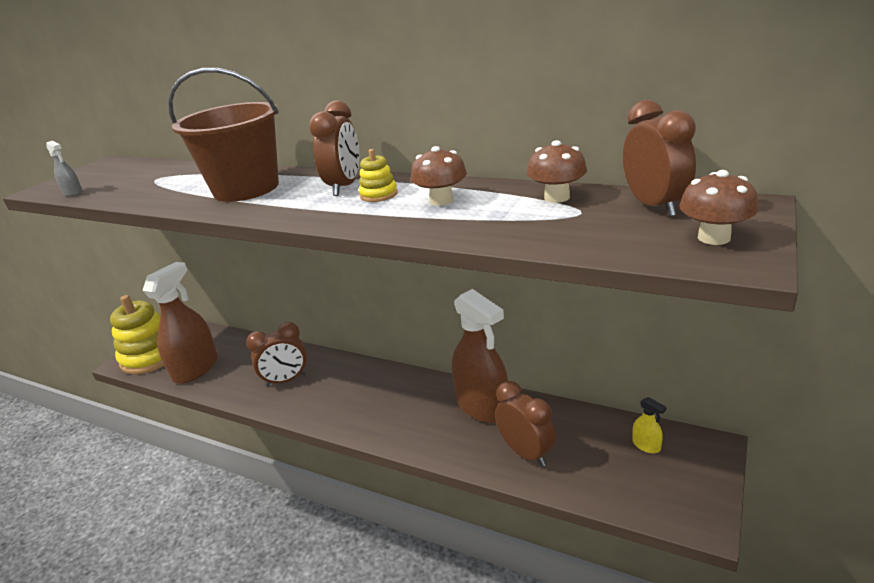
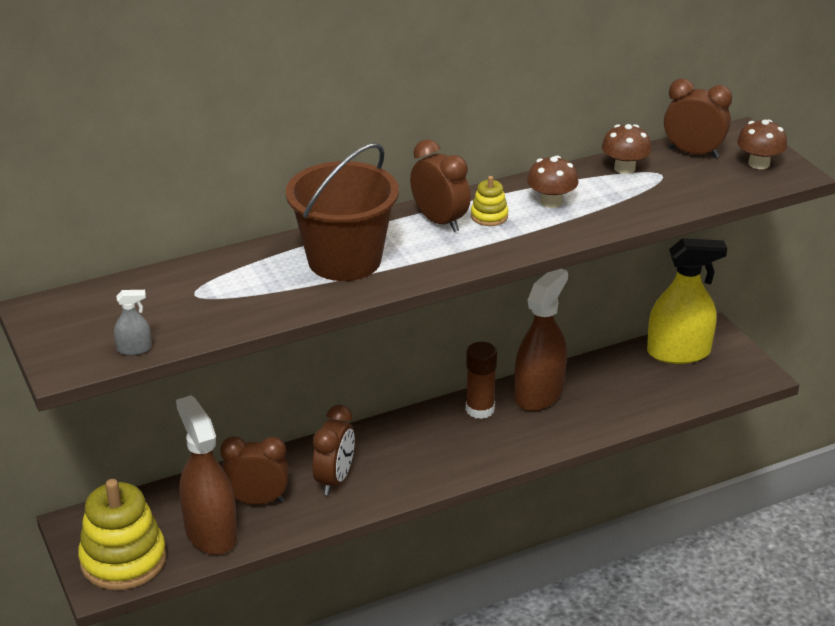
camera: 55 degrees left, 5 degrees up
brown spray bottle [452,289,508,423] -> brown spray bottle turned 60 degrees counterclockwise [514,269,568,411]
brown clock [495,381,556,466] -> brown clock moved to [220,436,289,505]
yellow spray bottle [632,397,667,453] -> yellow spray bottle [647,238,727,364], size x2.48
none -> brown glue stick [466,342,497,419]

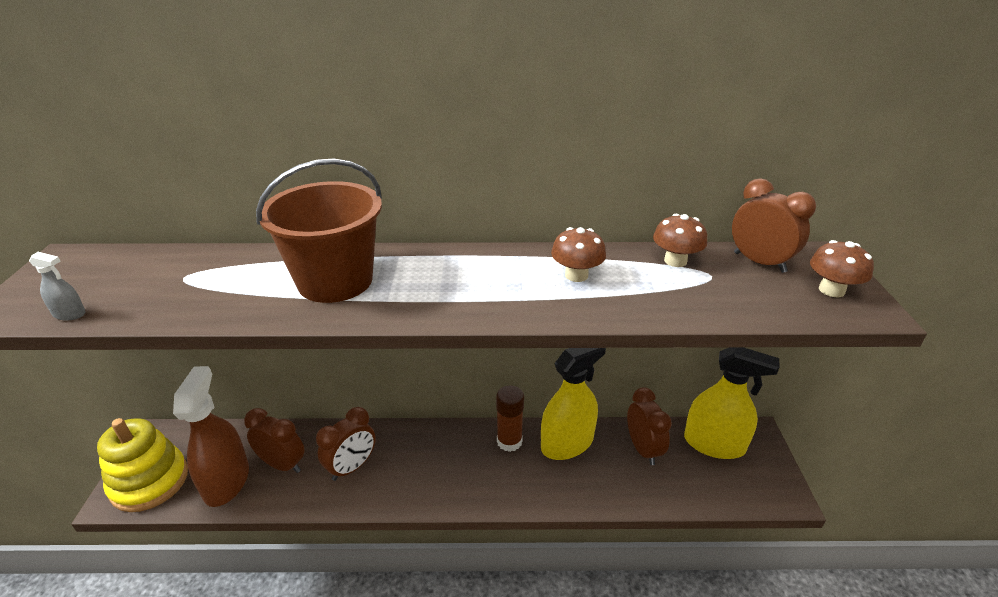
camera: 25 degrees right, 0 degrees up
brown clock [410,139,471,232] -> brown clock moved to [627,387,672,465]
yellow stacking toy [471,176,508,226] -> none
brown spray bottle [514,269,568,411] -> yellow spray bottle [541,348,606,460]

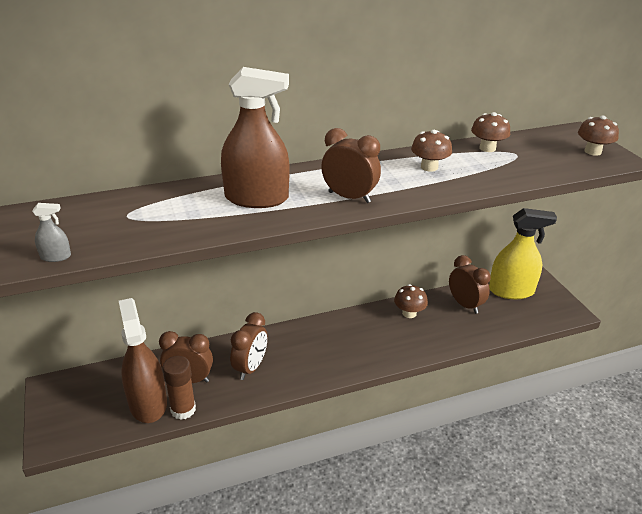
camera: 20 degrees left, 0 degrees up
yellow stacking toy [97,418,188,512] -> none
brown bucket [256,159,382,303] -> brown spray bottle [221,67,289,208]
brown glue stick [496,386,524,452] -> brown glue stick moved to [163,356,196,420]
yellow spray bottle [541,348,606,460] -> brown mushroom [394,284,428,318]
brown clock [732,178,816,273] -> brown clock moved to [321,128,381,203]

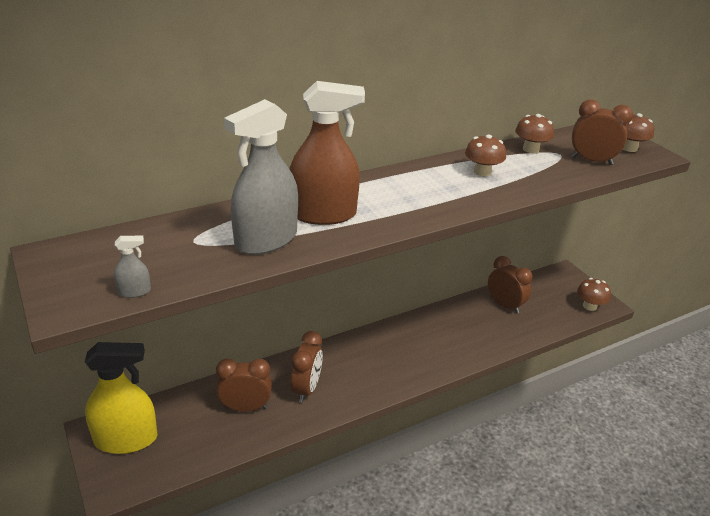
camera: 10 degrees left, 0 degrees up
brown spray bottle [119,298,167,423] -> none
brown glue stick [163,356,196,420] -> none
brown clock [321,128,381,203] -> brown clock moved to [572,99,633,165]
brown mushroom [394,284,428,318] -> brown mushroom moved to [577,278,611,311]
yellow spray bottle [489,208,557,299] -> yellow spray bottle moved to [85,342,158,454]
none -> grey spray bottle [224,99,298,255]

